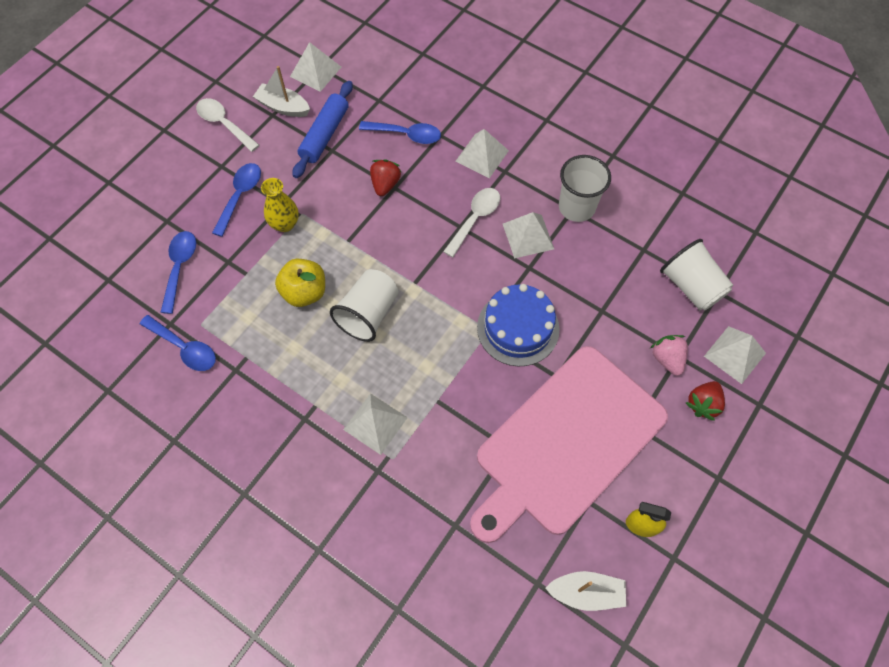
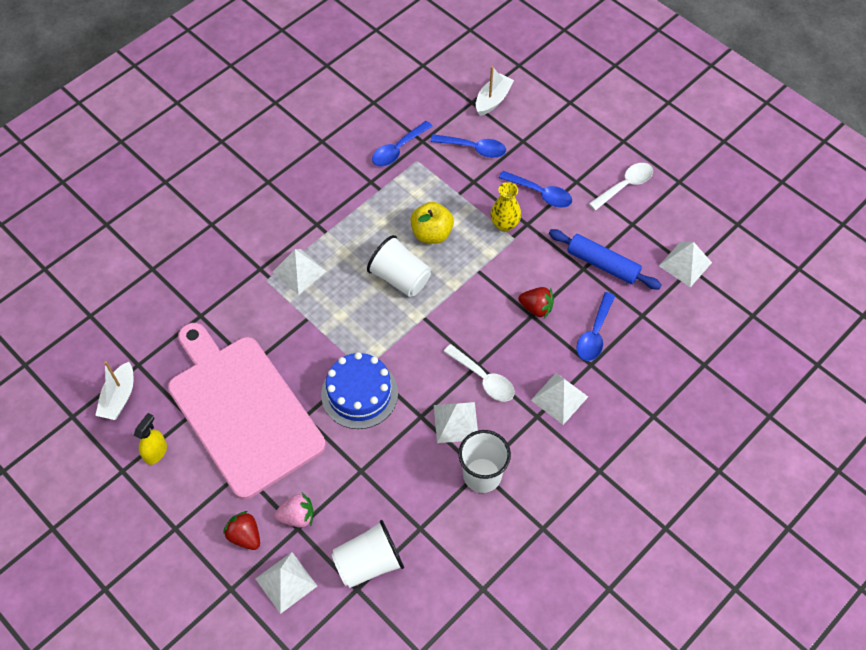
camera: 100 degrees right, 5 degrees down
white boat [253,66,310,117] -> white boat moved to [476,66,514,116]

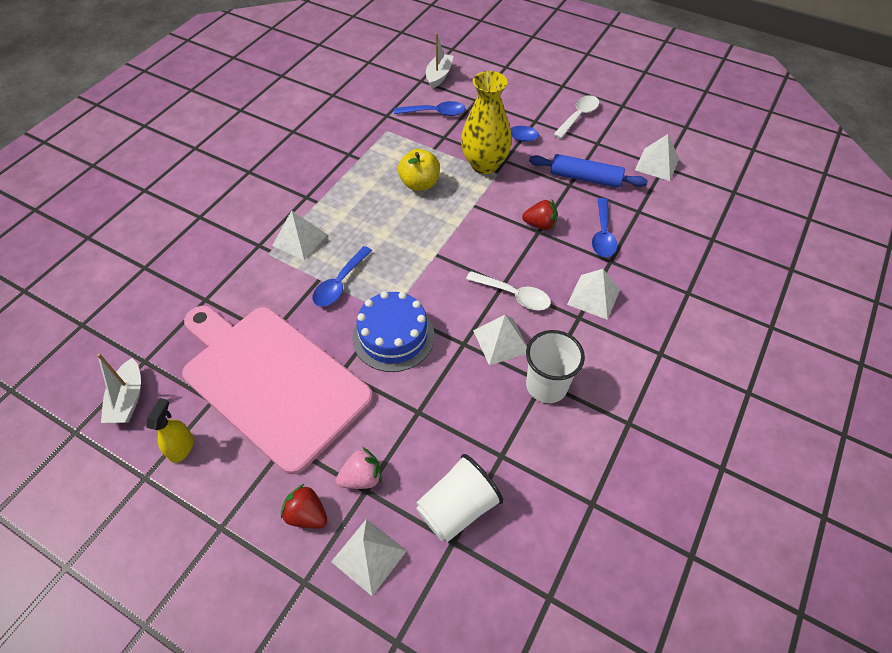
camera: 15 degrees left, 5 degrees down
white cup [367,235,431,297] -> none
blue spoon [372,121,433,167] -> blue spoon moved to [313,246,372,307]
yellow vase [490,182,521,232] -> yellow vase [461,71,512,174], size x1.70

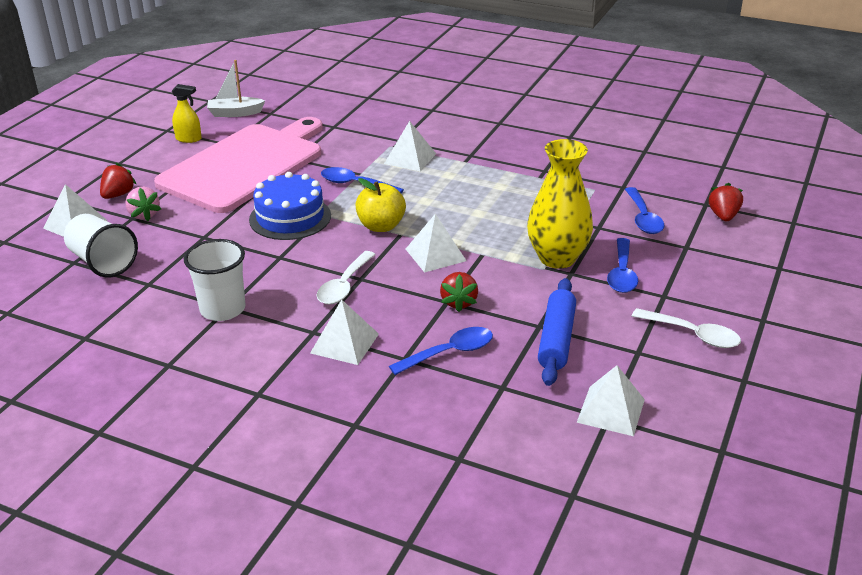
camera: 85 degrees right, 20 degrees down
yellow apple [398,149,440,191] -> yellow apple moved to [355,178,406,232]
white boat [426,33,453,89] -> red strawberry [708,183,743,221]
white pyramid [473,315,527,366] -> white pyramid moved to [406,213,466,273]
blue spoon [592,198,617,257] -> blue spoon turned 150 degrees clockwise [389,327,493,375]

